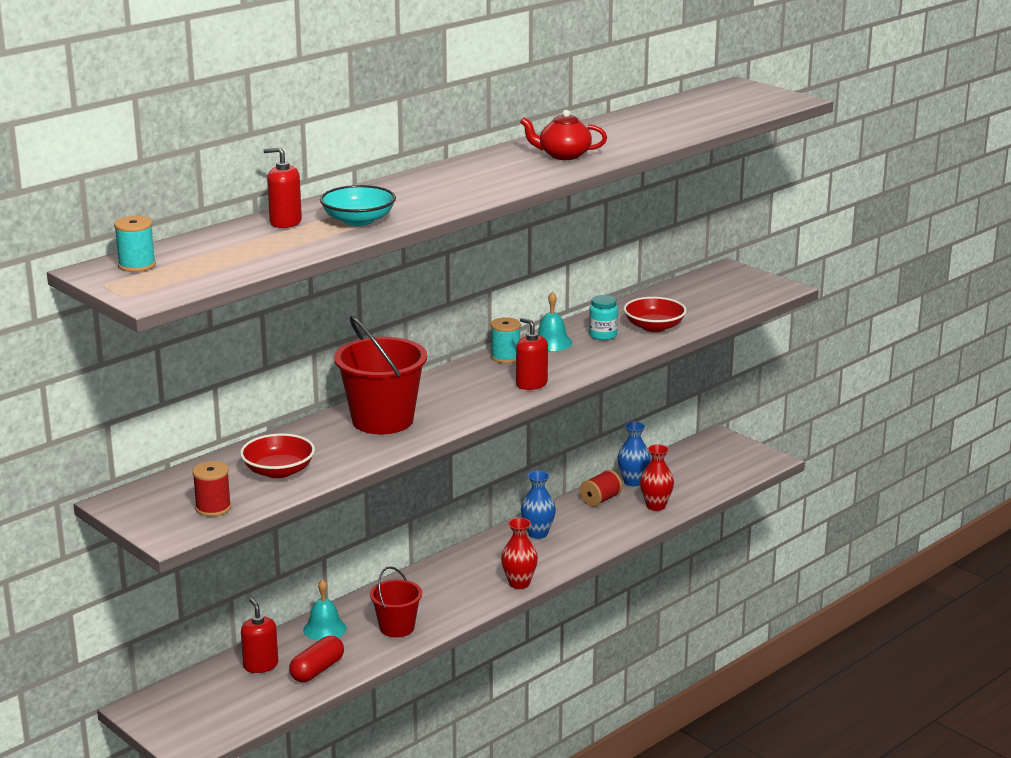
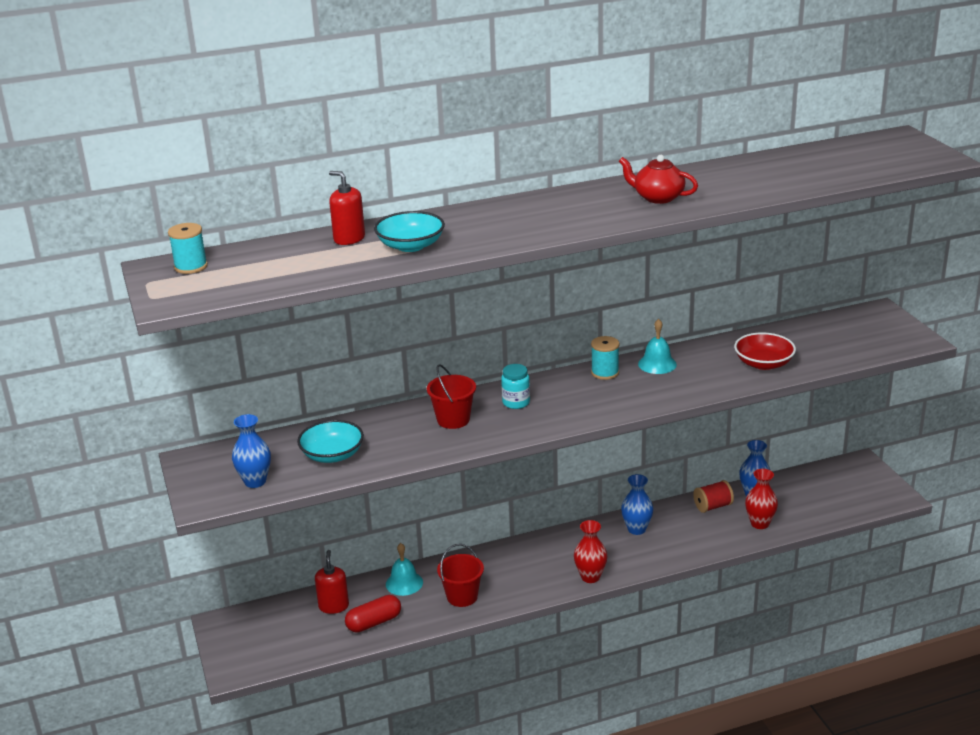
camera: 25 degrees right, 5 degrees up
red spool [192,461,231,517] -> blue vase [232,414,271,488]
red bowl [240,433,315,478] -> turquoise bowl [297,420,364,463]
red bucket [334,316,427,434] -> red bucket [427,364,476,429], size x0.59
red soap dispenser [516,318,548,390] -> none
turquoise jar [589,295,618,340] -> turquoise jar moved to [501,364,530,409]

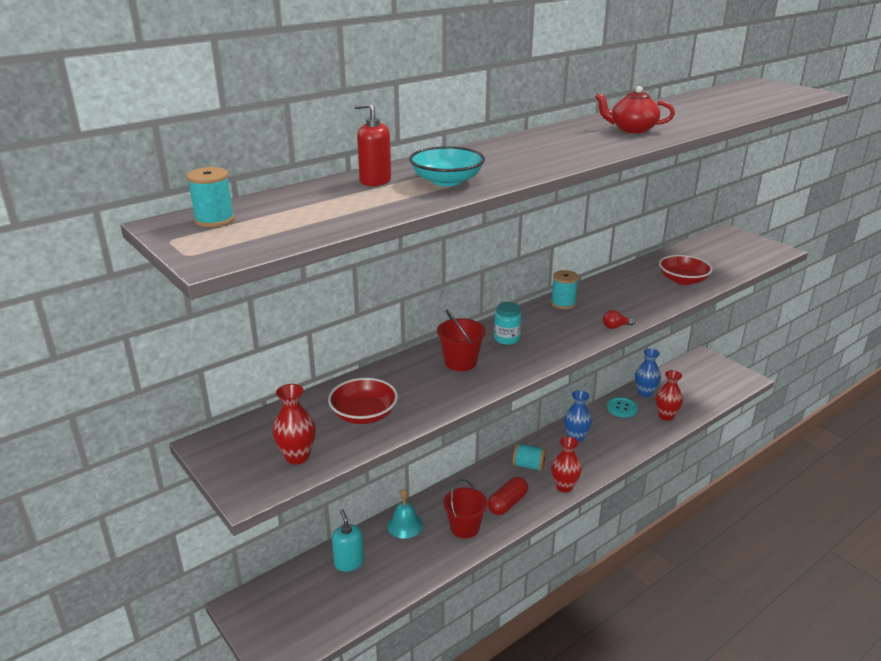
camera: 20 degrees left, 0 degrees up
blue vase [232,414,271,488] -> red vase [273,384,316,464]
turquoise bowl [297,420,364,463] -> red bowl [328,378,398,424]
red soap dispenser [315,550,349,614] -> turquoise soap dispenser [332,509,364,572]
red capsule [345,595,401,633] -> red capsule moved to [488,477,528,515]
turquoise bell [638,319,677,374] -> none
red spool [693,480,734,513] -> turquoise button [607,397,638,417]
none -> turquoise spool [512,443,546,472]
none -> red light bulb [603,310,635,329]

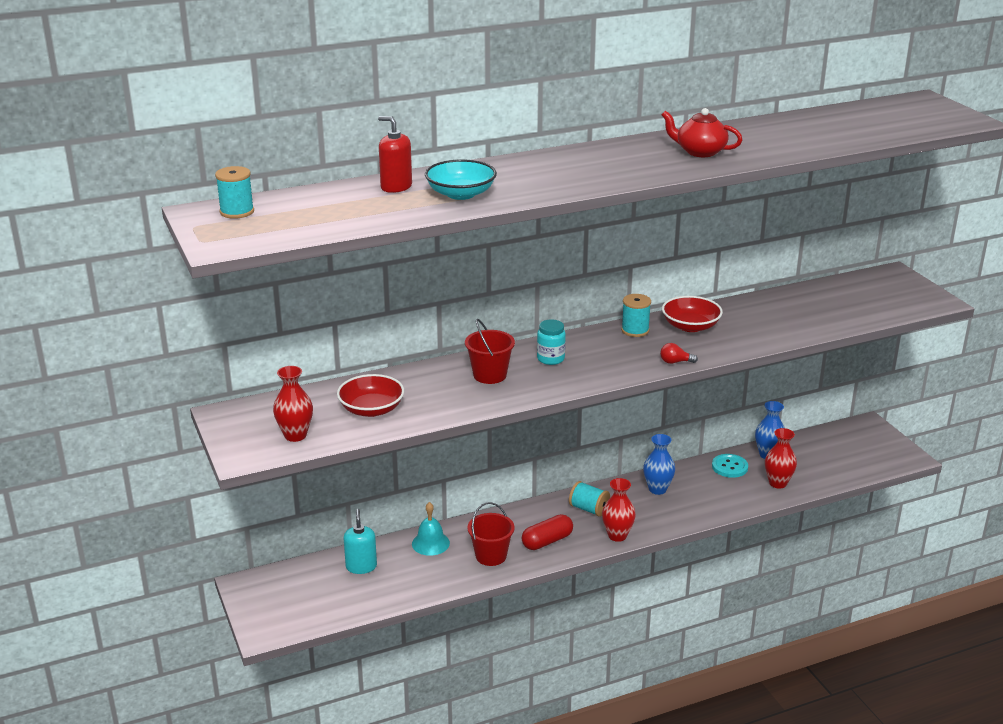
camera: 15 degrees right, 0 degrees up
red bowl [659,255,713,285] -> red bowl moved to [662,296,723,332]

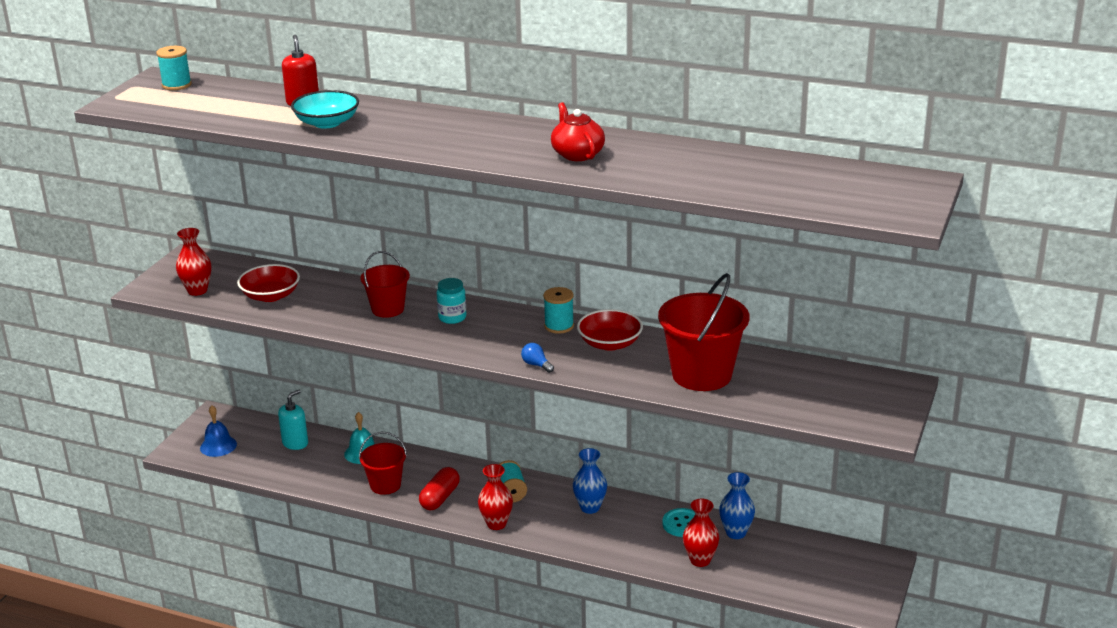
camera: 45 degrees right, 0 degrees up
red capsule [522,514,573,550] -> red capsule turned 75 degrees counterclockwise [419,467,460,510]
red light bulb [660,343,698,364] -> blue light bulb [521,343,554,373]
none -> blue bell [200,406,237,457]
none -> red bucket [658,273,750,391]

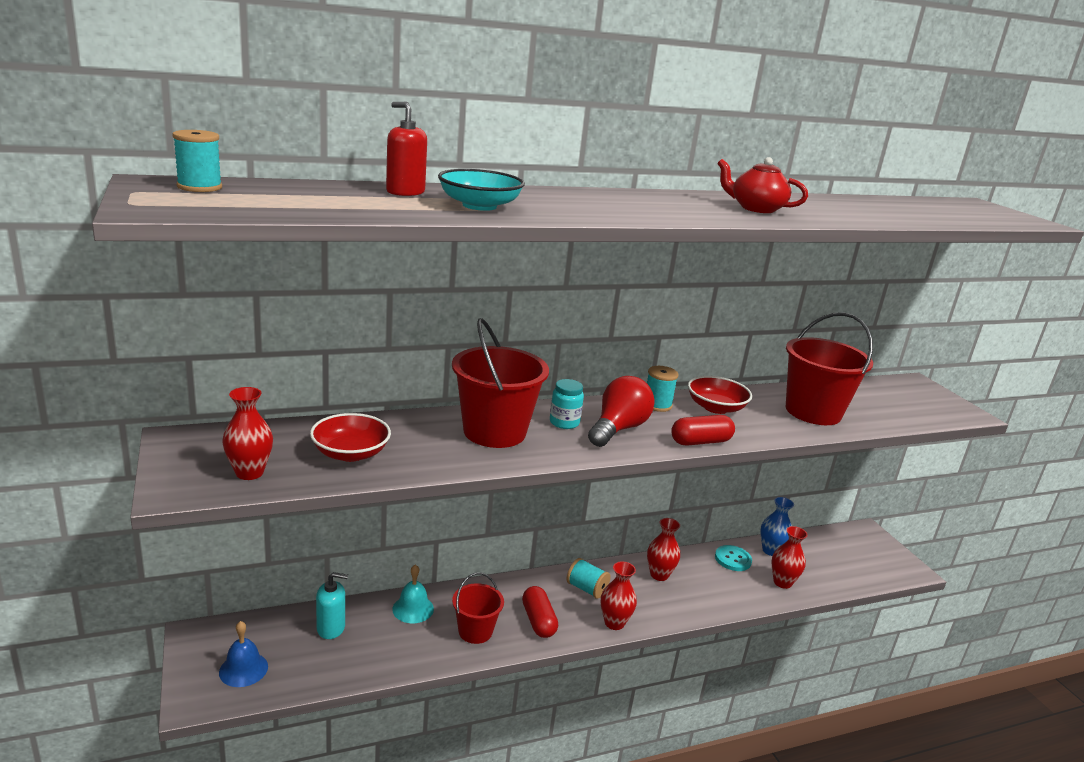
camera: 45 degrees left, 5 degrees down
turquoise soap dispenser [278,390,308,450] -> turquoise soap dispenser turned 90 degrees clockwise [316,572,348,639]
red bucket [360,251,410,318] -> red bucket [452,318,549,448], size x1.69
blue light bulb [521,343,554,373] -> red capsule [671,415,735,446]
blue vase [573,448,607,514] -> red vase [647,518,680,581]
none -> red light bulb [588,376,655,447]

